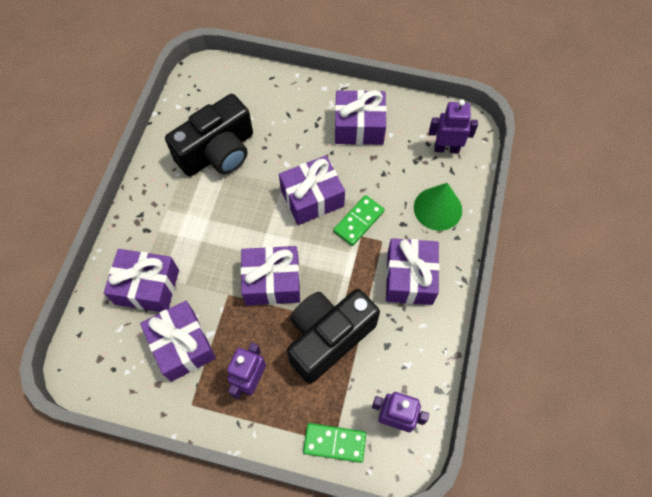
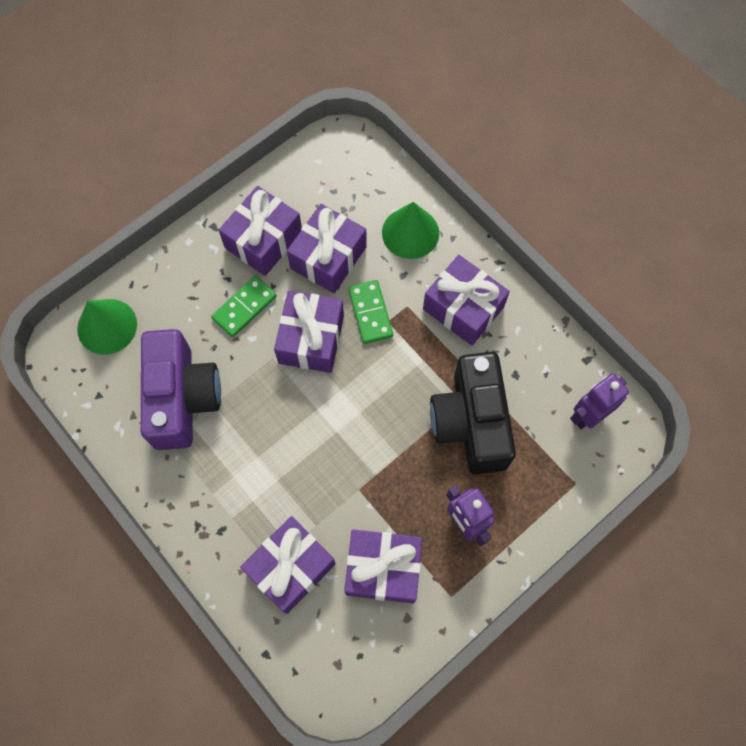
camera: 55 degrees left, 5 degrees up
black camera [165,94,253,177] -> purple camera [141,329,221,450]
purple gift [241,246,300,305] -> purple gift moved to [287,204,367,293]
green domino [303,423,366,463] -> green domino moved to [211,276,277,337]
purple robot [429,99,478,153] -> none
none -> green cone [77,299,137,355]

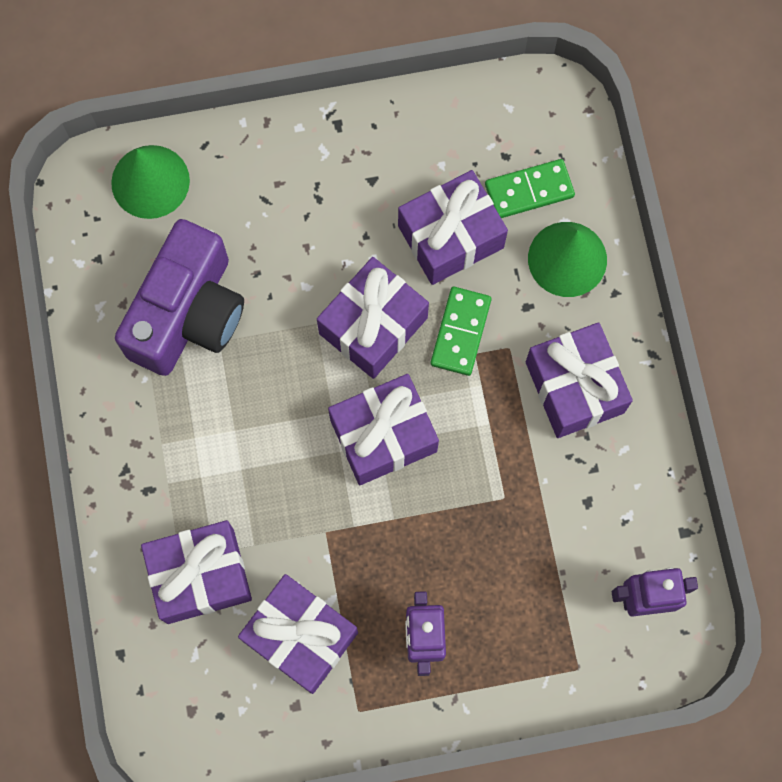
camera: 30 degrees right, 5 degrees up
green domino [211,276,277,337] -> green domino moved to [485,159,575,218]
purple gift [219,186,302,276] -> purple gift moved to [328,374,439,485]
black camera [430,352,516,474] -> none

